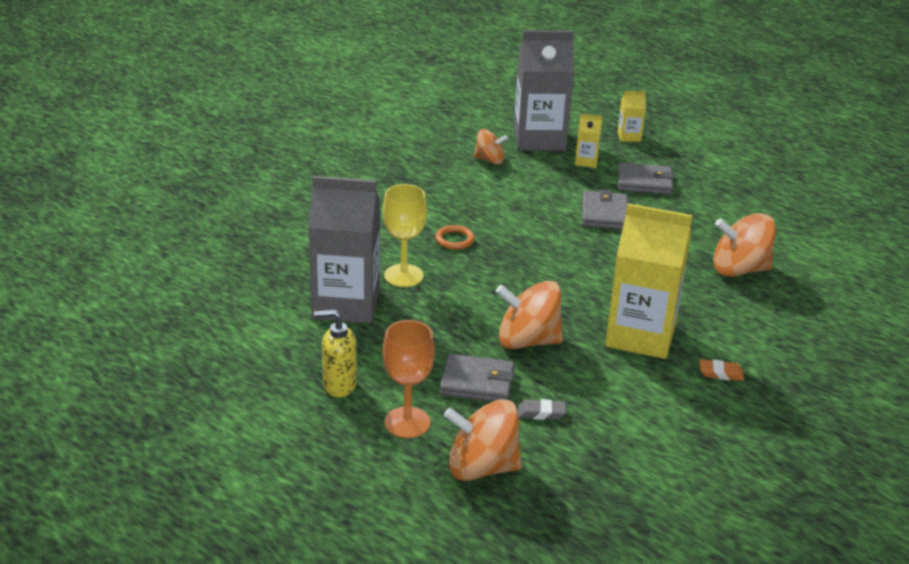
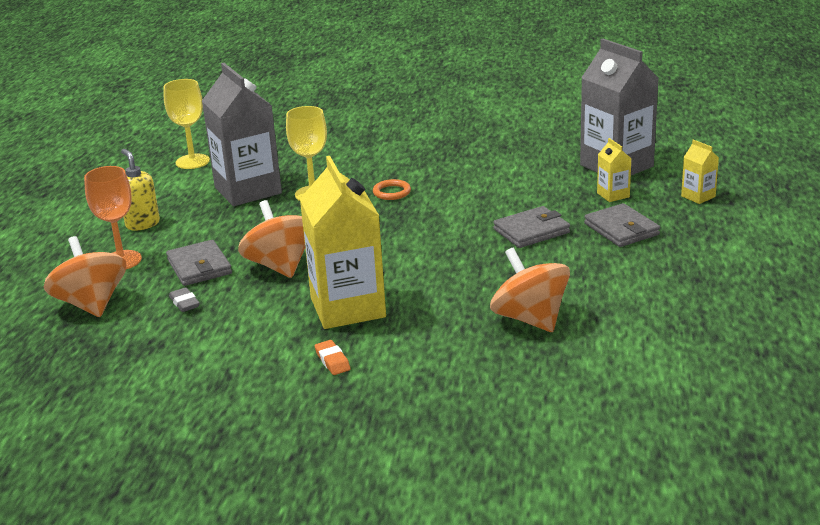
camera: 60 degrees right, 5 degrees down
orange spinning top [474,129,508,164] -> none
none -> yellow goblet [163,79,210,169]

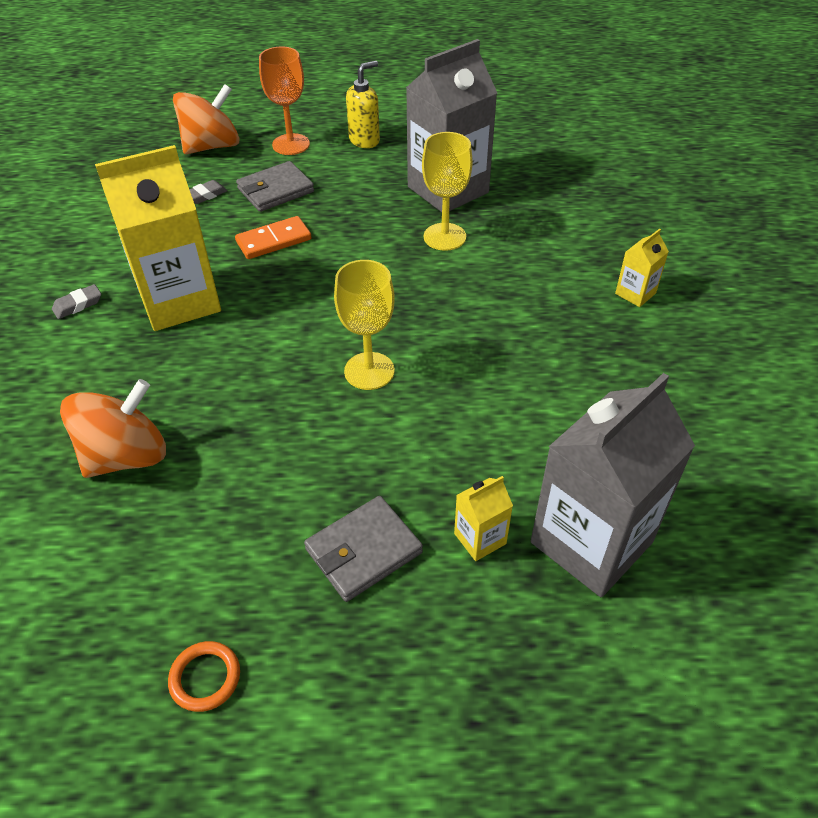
camera: 80 degrees right, 20 degrees up
yellow goblet [163,79,210,169] -> yellow goblet moved to [334,260,395,390]
orange spinning top [238,200,305,278] -> orange domino [235,216,312,259]
orange eraser [315,340,351,375] -> grey eraser [52,284,101,319]
orange ring [373,179,411,200] -> orange ring moved to [168,641,240,712]
grey wallet [493,206,570,248] -> none
yellow carton [681,139,719,204] -> yellow carton moved to [615,229,669,307]

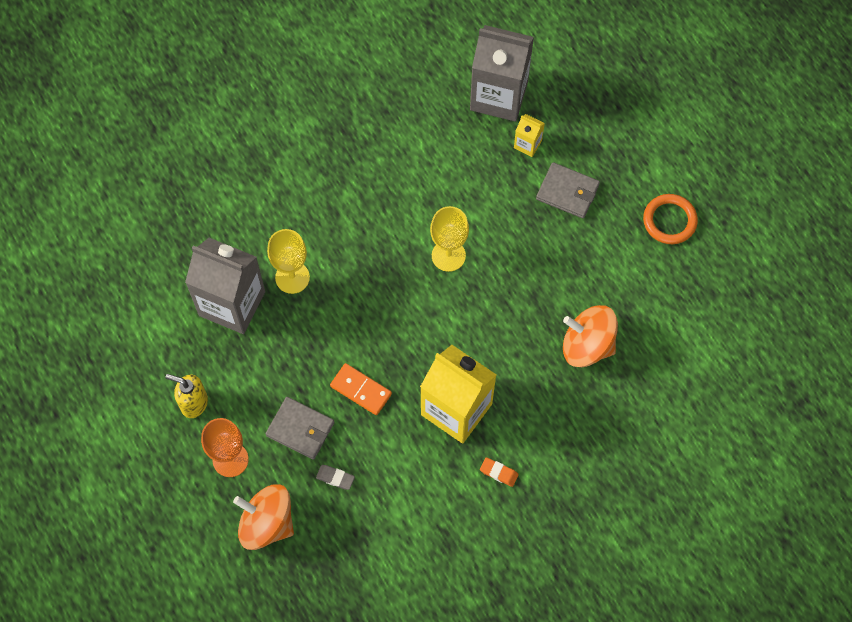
camera: 120 degrees left, 20 degrees up
grey eraser [52,284,101,319] -> orange eraser [480,457,519,487]
orange ring [168,641,240,712] -> orange ring [643,194,698,244], size x1.52
yellow carton [615,229,669,307] -> none

